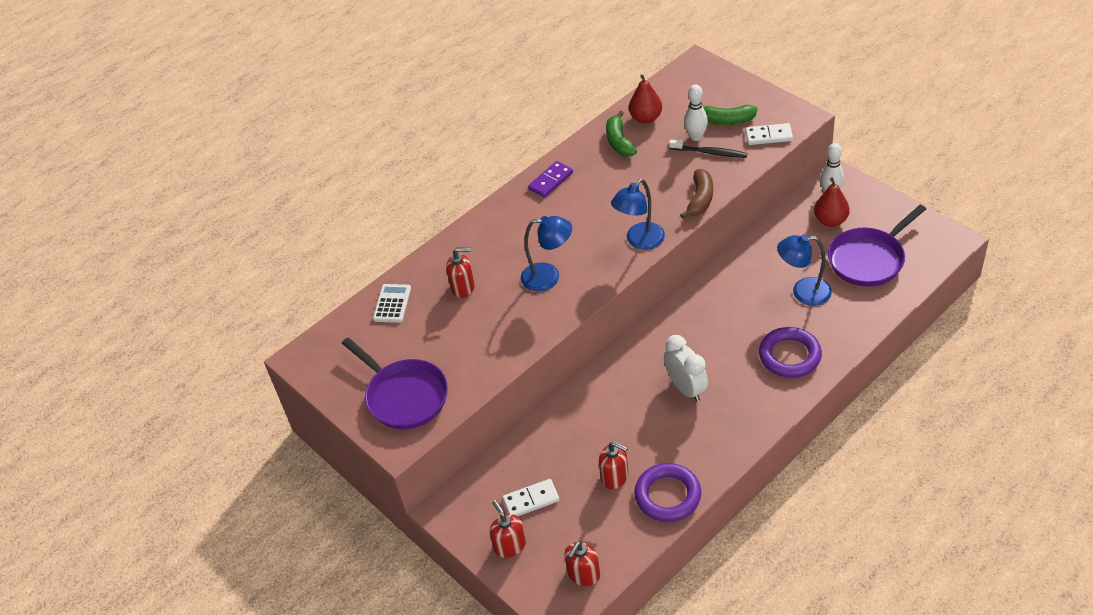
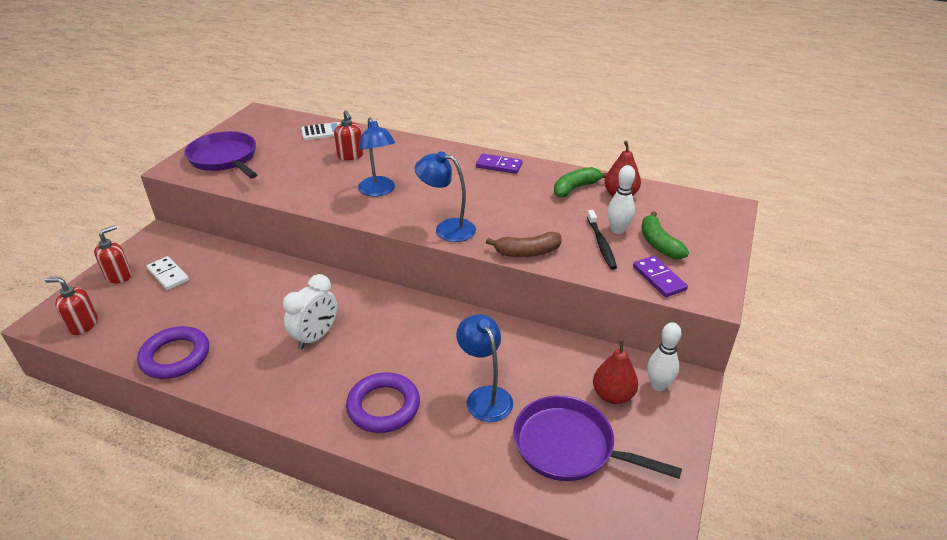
camera: 60 degrees right, 10 degrees down
purple pan [342,338,448,429] -> purple pan turned 120 degrees clockwise [184,131,258,178]
red soap dispenser [599,441,628,489] -> none
white domino [745,123,793,145] -> purple domino [633,256,688,297]

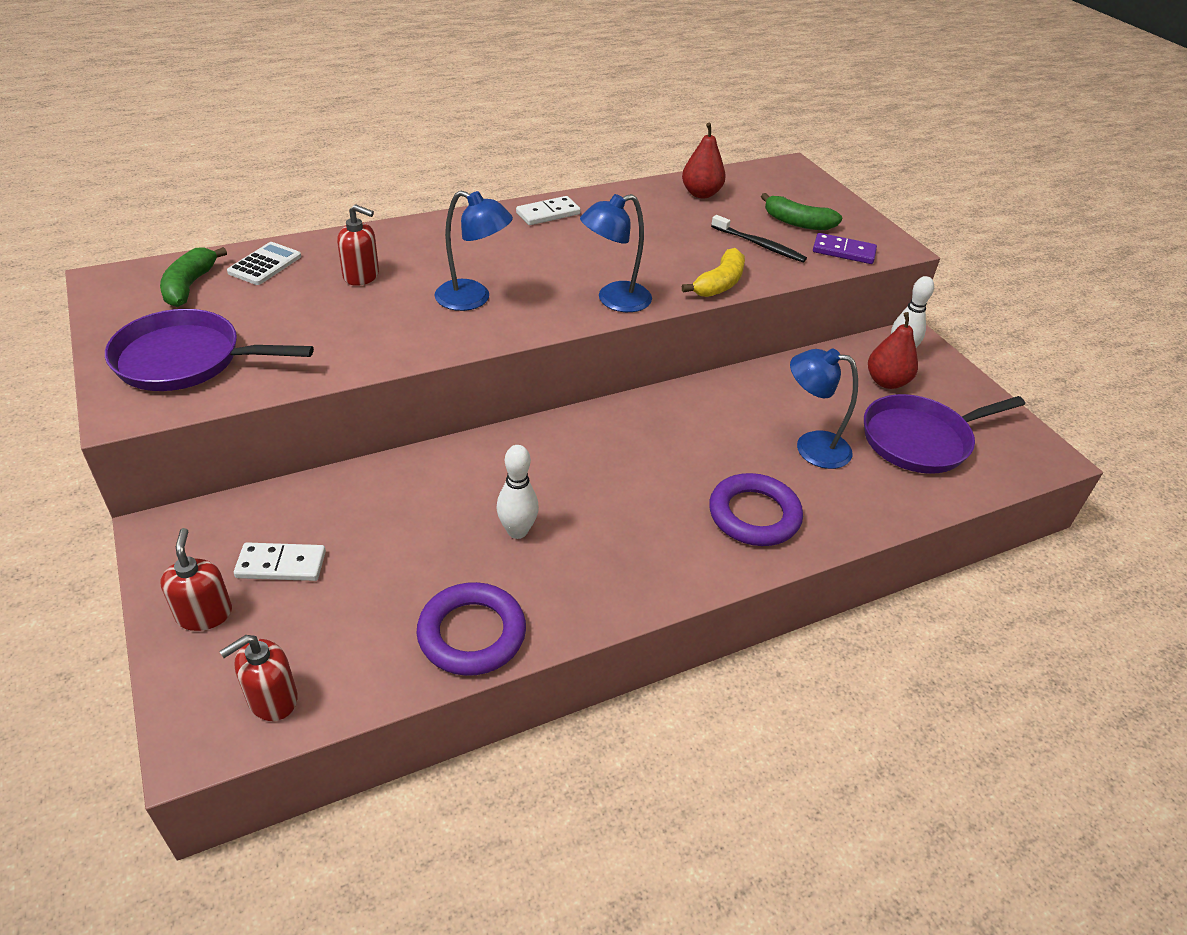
camera: 50 degrees left, 5 degrees up
white clock [283,274,337,349] -> none
purple domino [476,154,522,174] -> white domino [516,196,581,225]
brown banana [486,232,562,257] -> yellow banana [682,248,745,297]
green banana [554,167,607,198] -> green banana moved to [160,247,227,307]
white bowling pin [607,165,635,234] -> white bowling pin moved to [497,445,539,539]

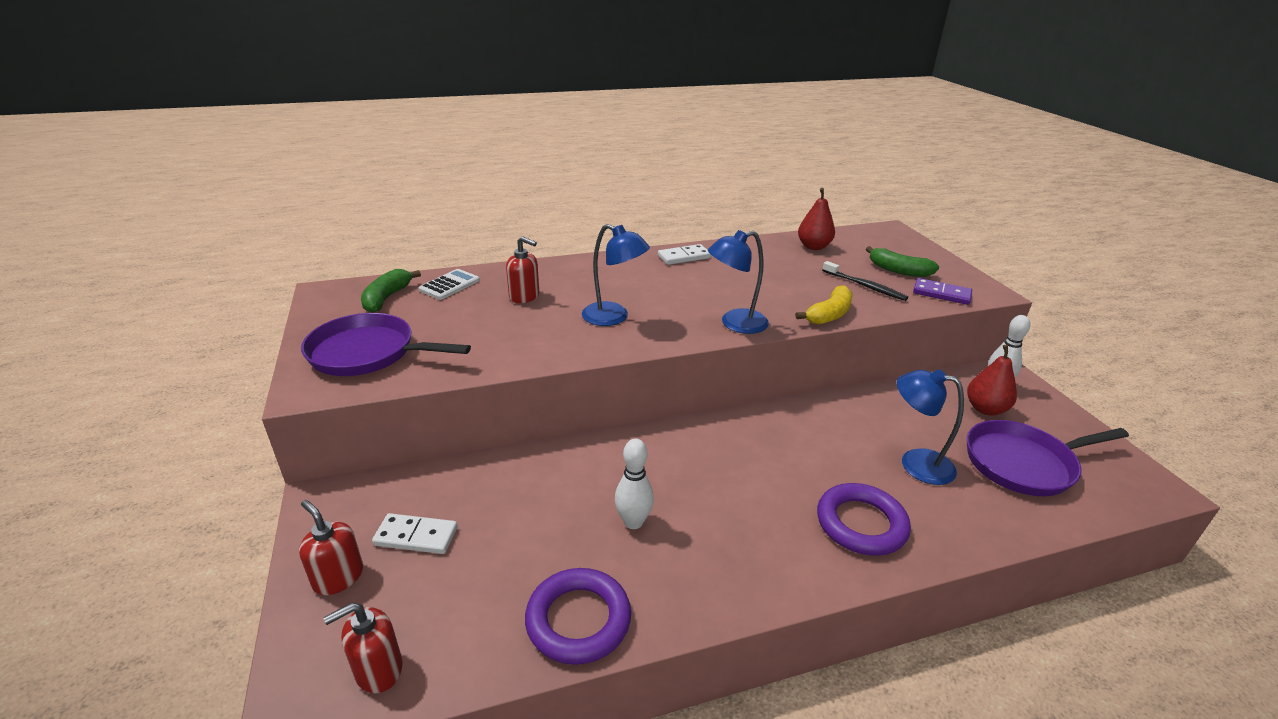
camera: 10 degrees right, 10 degrees down
red soap dispenser [161,528,232,631] -> red soap dispenser turned 45 degrees counterclockwise [299,500,363,595]

